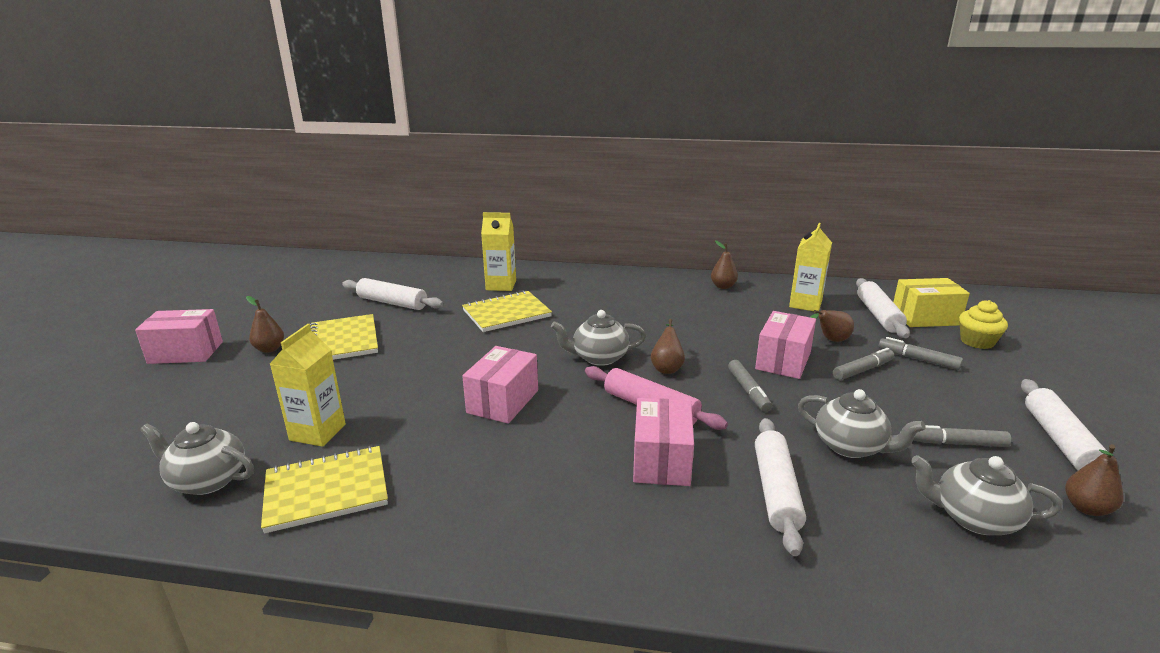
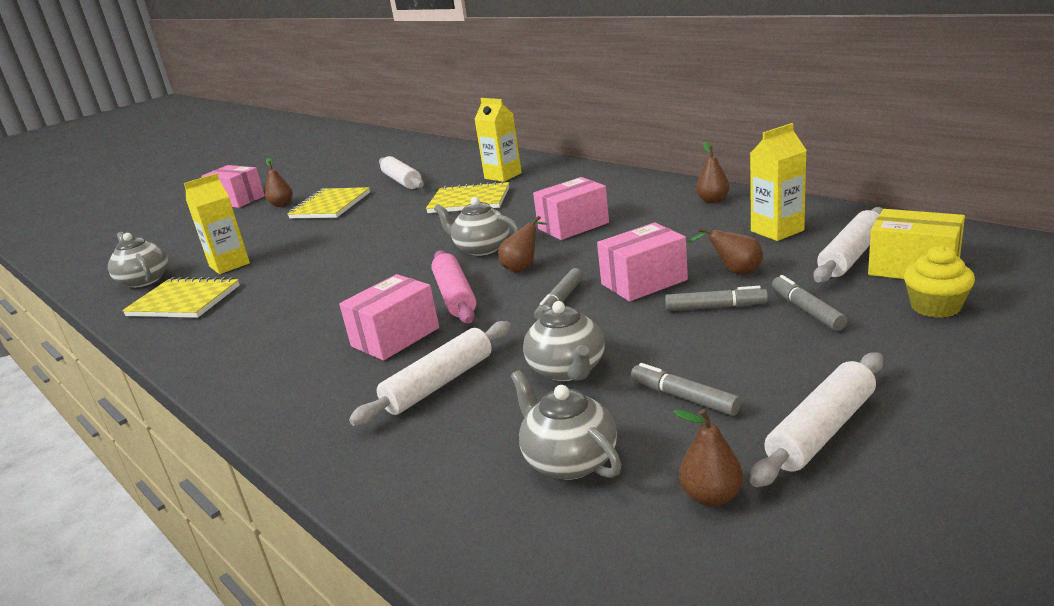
camera: 40 degrees right, 0 degrees up
pink box [462,346,538,424] -> pink box moved to [533,177,609,240]

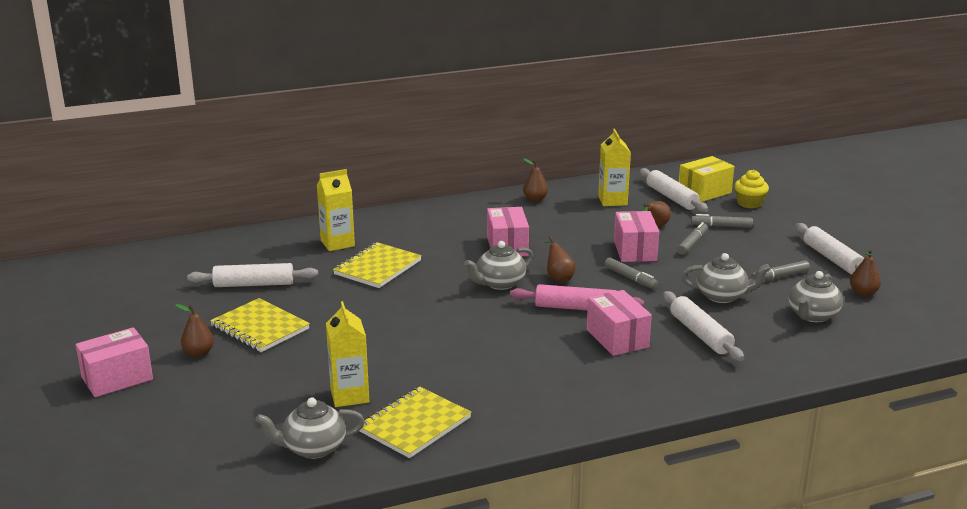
camera: 70 degrees left, 0 degrees up
grey teapot [511,370,622,480] -> grey teapot turned 45 degrees counterclockwise [789,271,843,322]

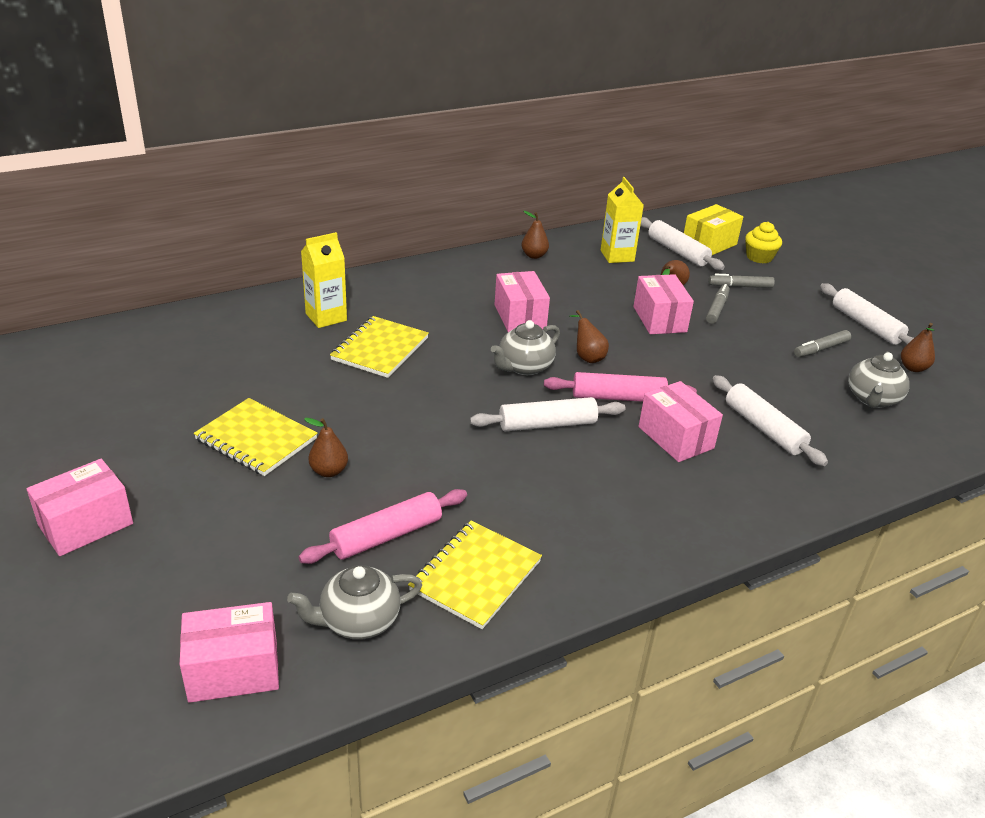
camera: 10 degrees left, 10 degrees up
brown pear [175,304,214,357] -> brown pear moved to [304,418,348,477]
white rolling pin [187,263,318,287] -> white rolling pin moved to [470,397,626,431]
yellow carton [326,301,369,407] -> pink rolling pin [298,489,467,564]
grey marker [604,257,659,289] -> none
grey teapot [681,253,770,303] -> none
none -> pink box [180,602,279,703]

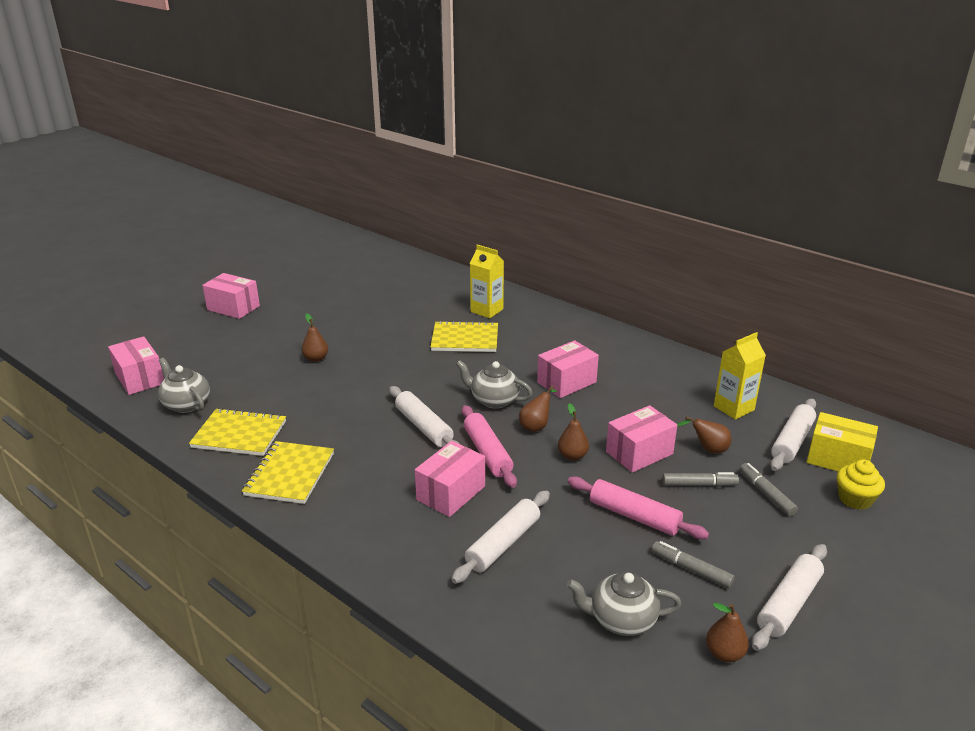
camera: 70 degrees right, 5 degrees down
yellow notebook [194,398,317,476] -> yellow notebook moved to [242,441,334,504]
pink rolling pin [298,489,467,564] -> pink rolling pin moved to [568,476,709,539]
brown pear [522,211,549,259] -> brown pear moved to [558,403,589,461]

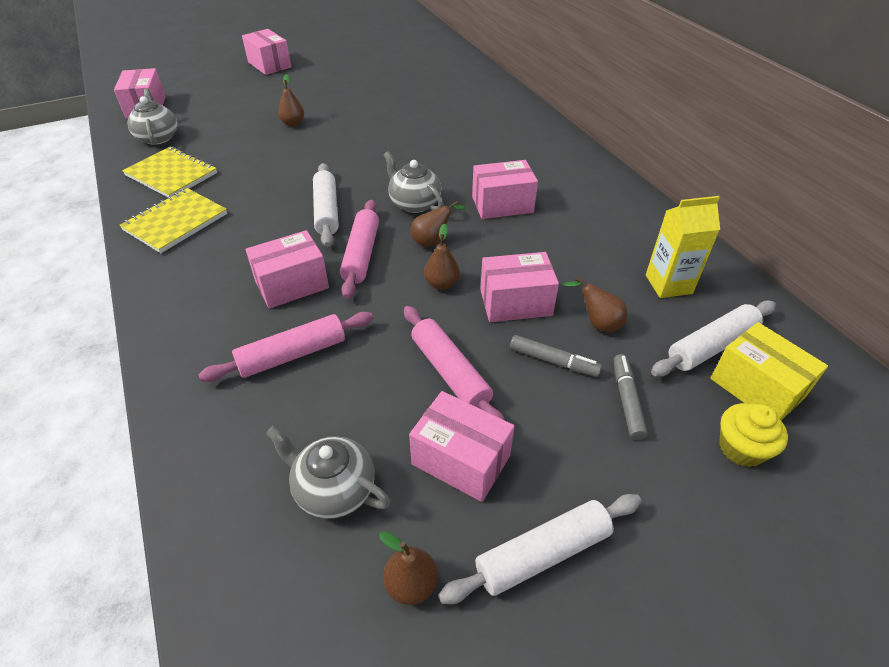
camera: 25 degrees right, 15 degrees up
yellow notebook [431,320,498,352] -> none
white rolling pin [451,490,550,584] -> pink rolling pin [198,312,373,382]
yellow carton [470,245,504,318] -> none
grey marker [652,541,735,588] -> pink box [409,391,515,502]

